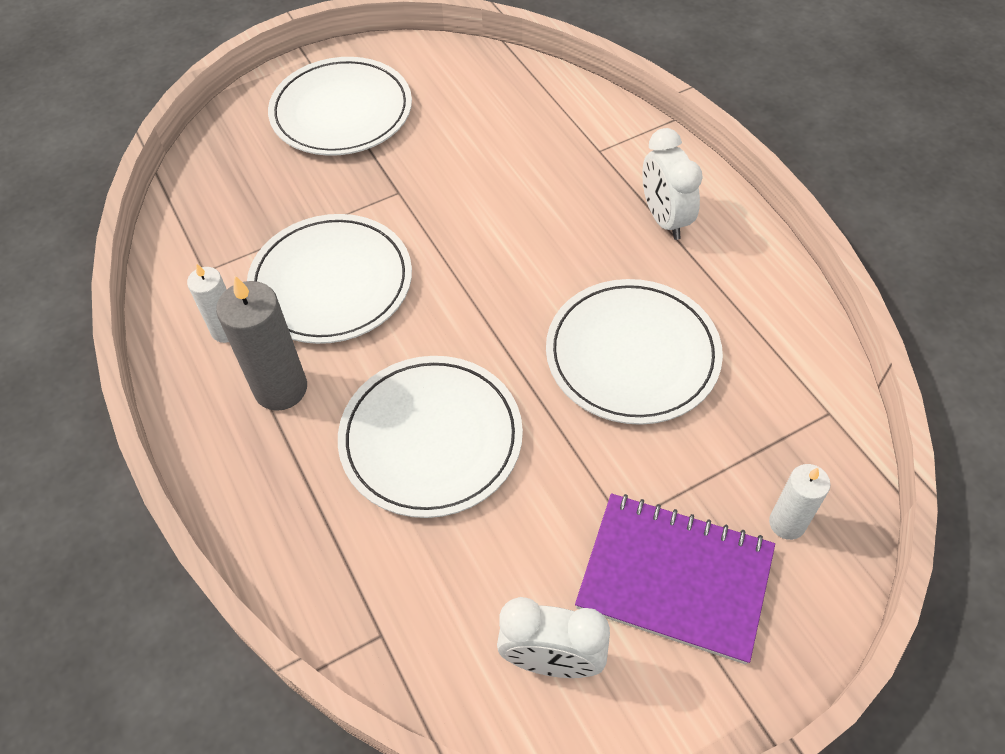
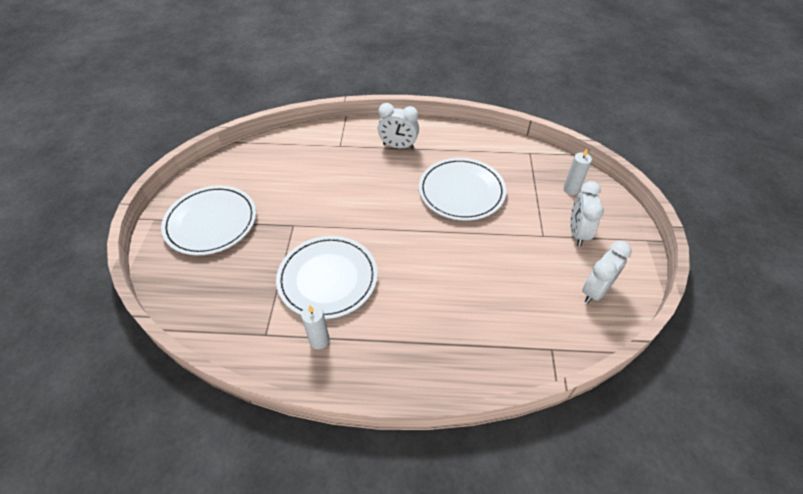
camera: 60 degrees left, 5 degrees down
grey candle [216,276,307,411] -> none
white plate [338,356,523,518] -> none
purple notebook [575,493,775,665] -> white clock [570,181,604,246]

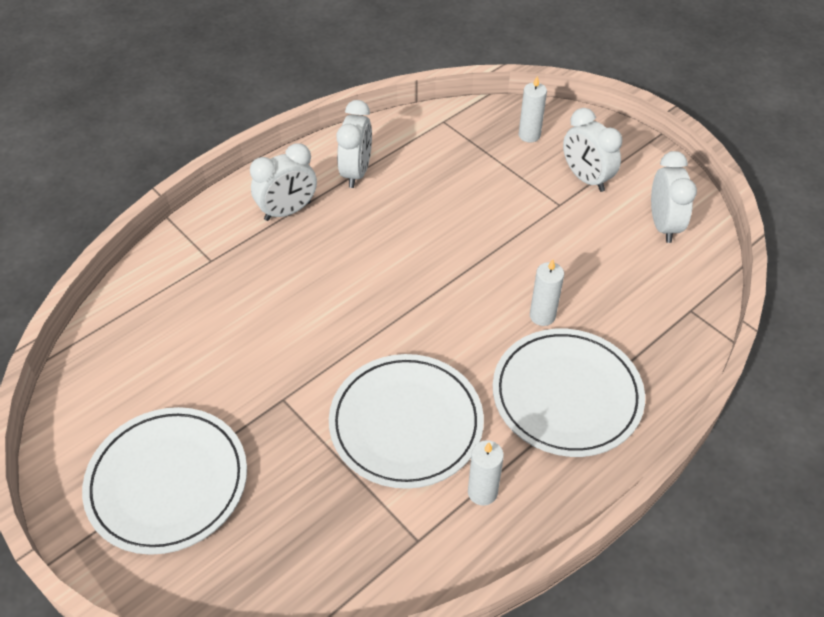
camera: 45 degrees left, 0 degrees up
white plate [419,158,506,221] -> white plate moved to [493,329,645,457]
none -> white clock [337,100,372,188]
none -> white candle [530,259,564,326]

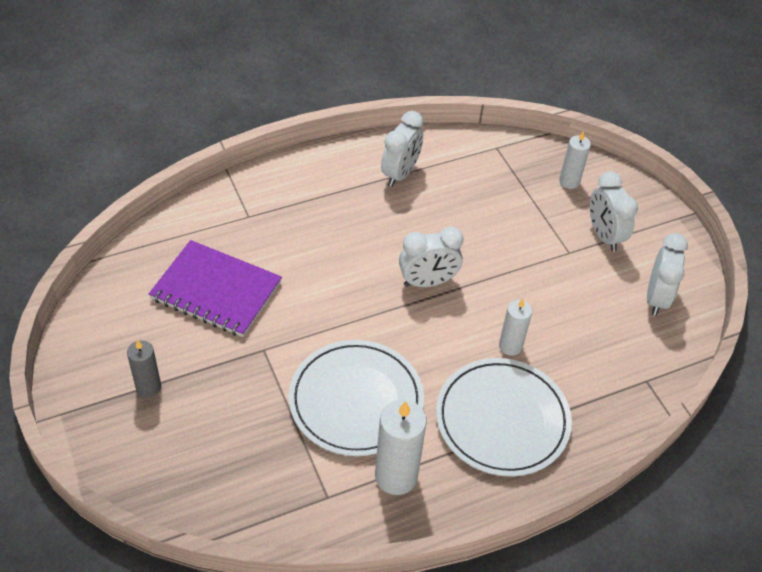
camera: 15 degrees right, 0 degrees up
white plate [82,407,247,555] -> grey candle [127,340,161,398]
white clock [250,143,317,221] -> white clock moved to [399,227,463,287]
white candle [468,440,504,506] -> white candle [375,400,427,495], size x1.64
none -> purple notebook [149,240,282,337]

